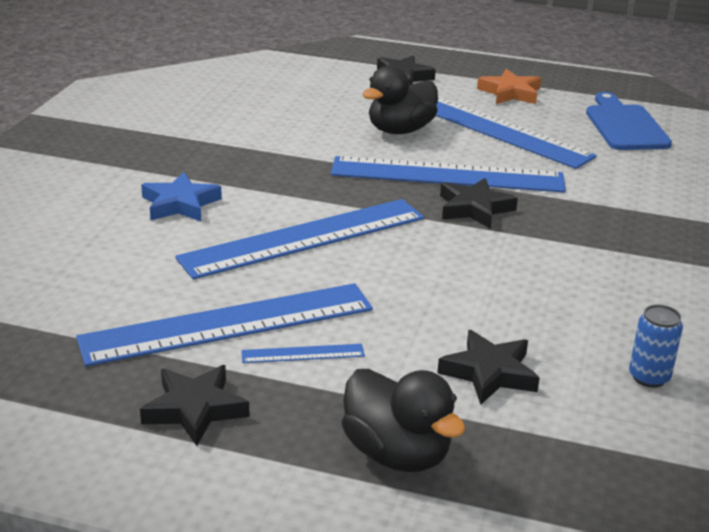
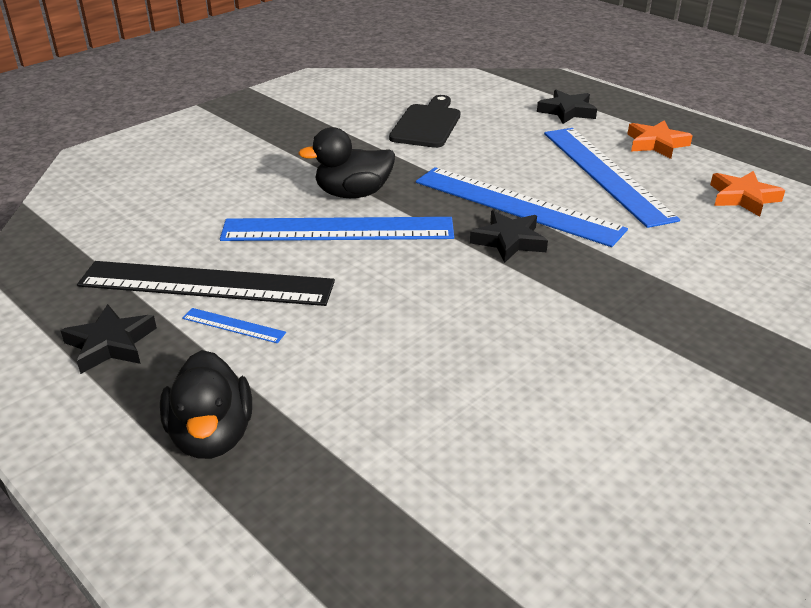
camera: 30 degrees right, 5 degrees up
blue ruler [76,283,373,367] -> black ruler [77,261,335,306]
blue star [141,172,222,221] -> none
black duck [362,65,438,134] -> black duck moved to [298,127,395,198]
black star [437,330,540,404] -> none
blue cutting board [586,92,672,150] -> orange star [710,171,785,217]
blue can [629,304,683,388] -> none
none -> black cutting board [389,95,460,148]

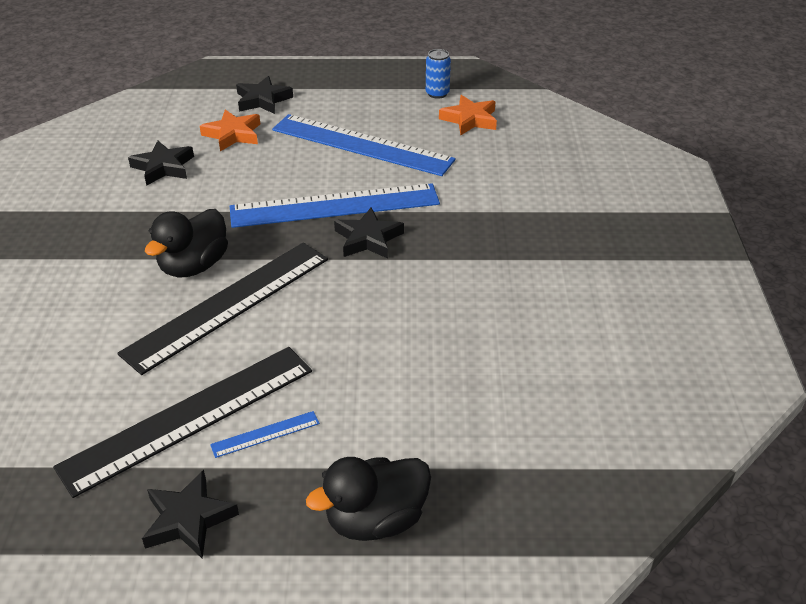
camera: 45 degrees left, 5 degrees up
black duck [160,350,252,459] -> black duck turned 120 degrees clockwise [306,457,431,541]
blue ruler [220,217,454,241] -> black ruler [117,242,328,375]
black cutting board [389,95,460,148] -> black star [128,141,194,186]
orange star [627,120,693,159] -> orange star moved to [200,109,260,152]
none -> blue can [426,49,451,99]

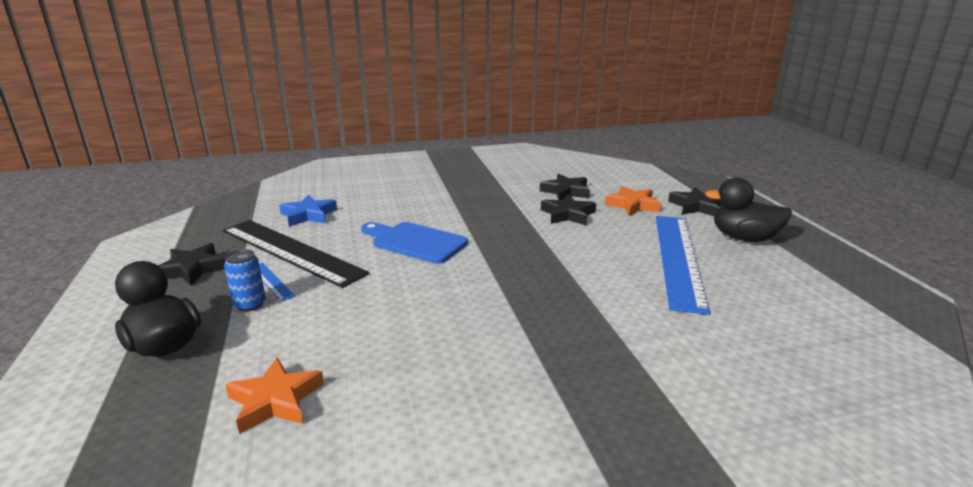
camera: 75 degrees right, 15 degrees down
black ruler [117,242,328,375] -> blue cutting board [361,222,468,264]
black duck [145,209,228,278] -> black duck moved to [705,177,792,242]
blue ruler [230,183,440,228] -> none
black star [334,208,404,259] -> black star moved to [541,194,596,225]
blue can [426,49,451,99] -> blue can moved to [224,249,266,312]
orange star [439,95,497,135] -> orange star moved to [225,358,324,434]
none -> blue star [279,195,337,227]

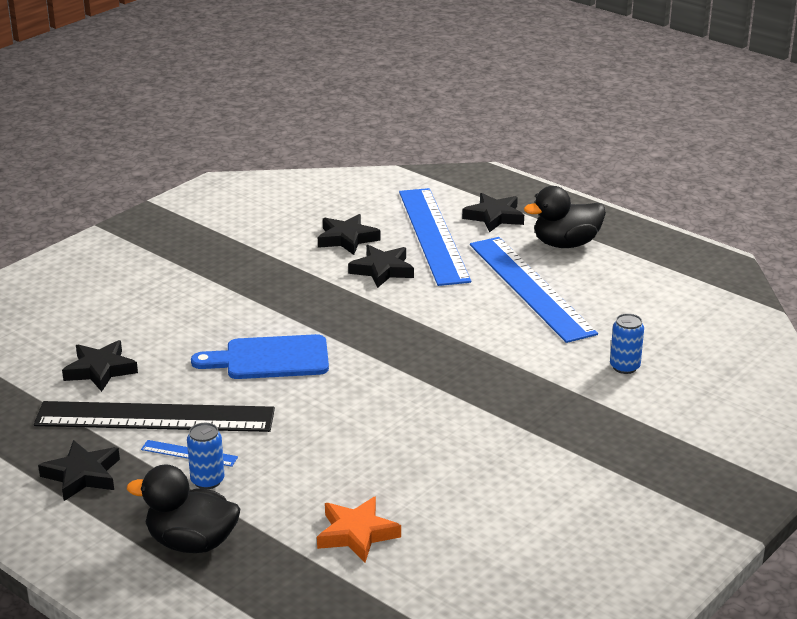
camera: 35 degrees left, 5 degrees up
blue star [279,195,337,227] -> black star [62,340,138,392]
orange star [605,186,661,216] -> blue ruler [399,188,471,286]
none -> blue can [610,313,644,374]

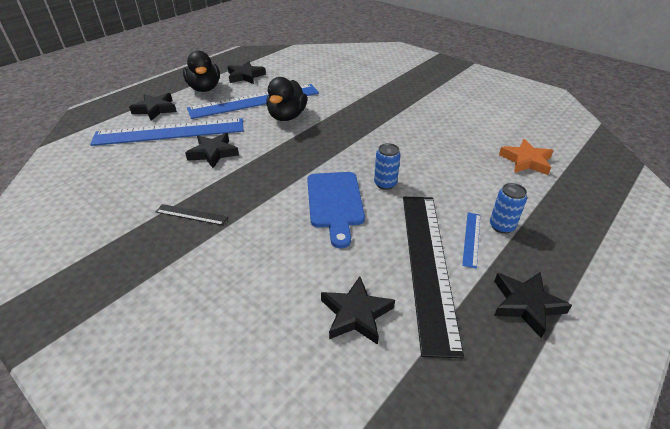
camera: 90 degrees left, 10 degrees up
black duck [127,464,240,553] -> black duck moved to [266,77,307,121]
black star [318,214,381,255] -> black star moved to [228,61,266,84]
blue can [610,313,644,374] -> blue can moved to [374,143,401,190]
none -> black ruler [156,204,228,225]

